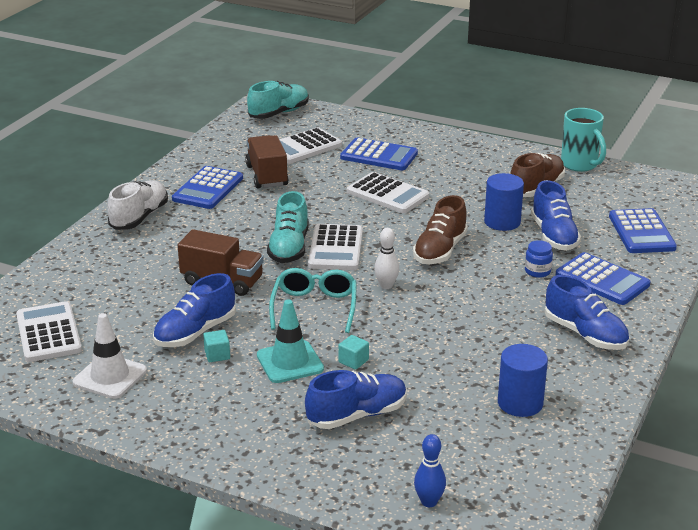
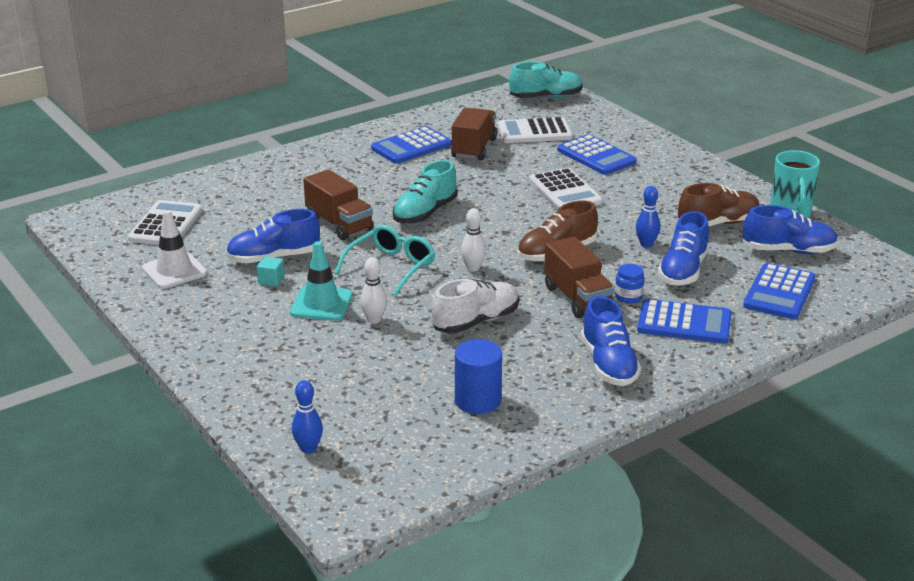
camera: 30 degrees right, 0 degrees up
white shoe [108,180,168,230] -> white shoe moved to [432,279,519,333]
blue shoe [305,370,407,429] -> blue shoe moved to [743,205,838,254]
white calculator [308,224,363,270] -> none
turquoise cube [338,335,369,370] -> white bowling pin [360,257,387,324]
blue cylinder [484,173,524,231] -> blue bowling pin [636,186,660,248]
blue calculator [556,252,650,305] -> blue calculator turned 60 degrees counterclockwise [637,299,732,344]
none -> brown truck [544,237,615,318]

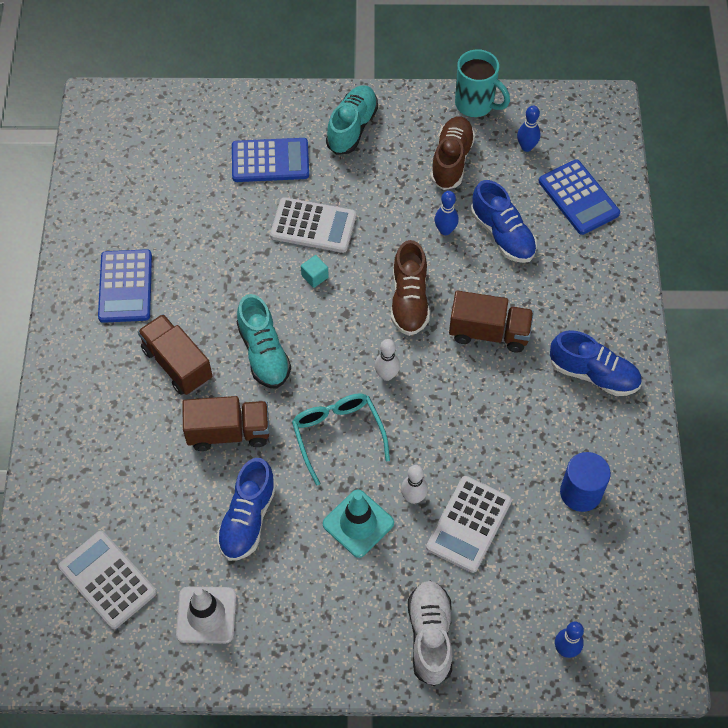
camera: 55 degrees left, 30 degrees up
turquoise cube [257,256,285,286] -> turquoise cube moved to [301,255,329,288]
white shoe [432,279,519,333] -> white shoe moved to [408,581,452,686]
brown truck [451,108,497,160] -> brown truck moved to [138,314,212,395]
white calculator [498,117,573,143] -> white calculator moved to [426,476,512,573]
turquoise shoe [509,62,583,98] -> turquoise shoe moved to [326,85,378,155]
blue jar [615,264,645,304] -> none
blue calculator [637,299,732,344] -> none
blue shoe [743,205,838,254] -> blue bowling pin [517,106,540,152]

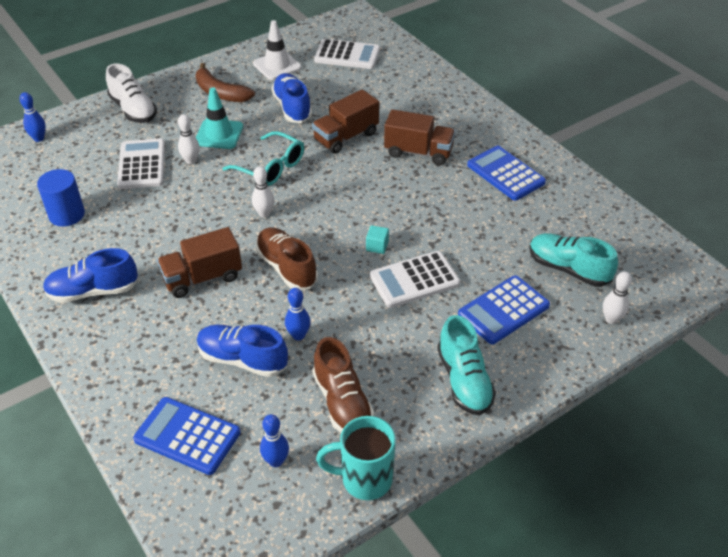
camera: 145 degrees right, 15 degrees down
turquoise shoe [237,294,291,389] -> turquoise shoe moved to [530,233,618,287]
none -> brown banana [196,63,255,102]
none -> white bowling pin [603,271,632,324]

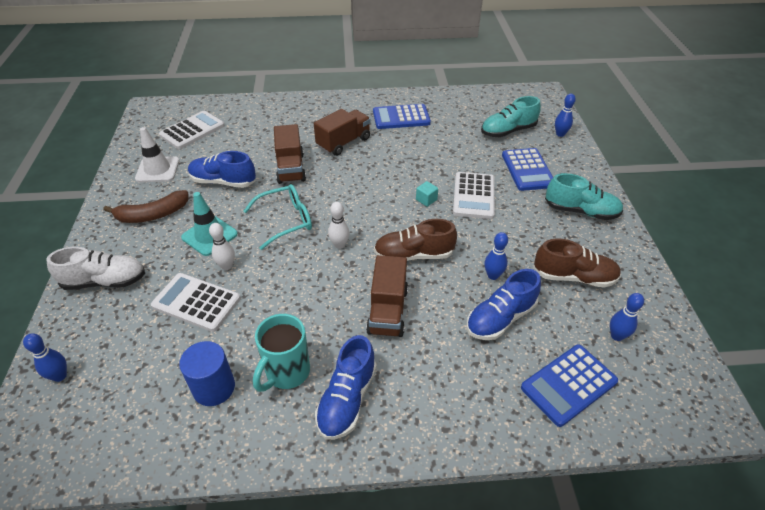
camera: 60 degrees left, 0 degrees up
turquoise mug [316,416,396,500] -> turquoise mug moved to [253,314,310,392]
white bowling pin [603,271,632,324] -> blue bowling pin [555,94,576,137]

